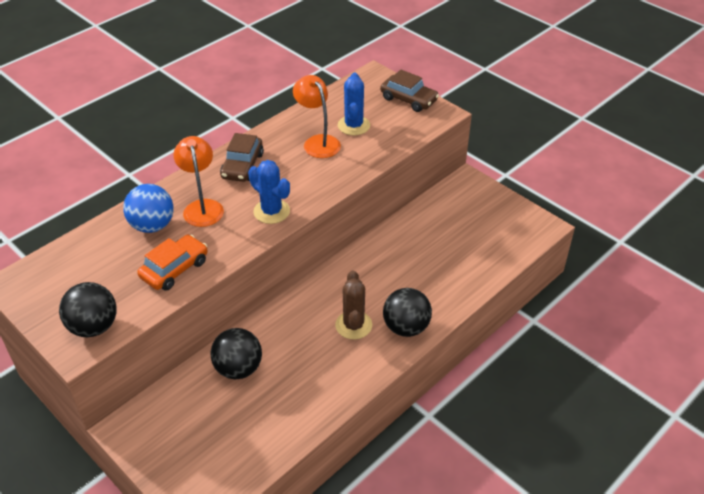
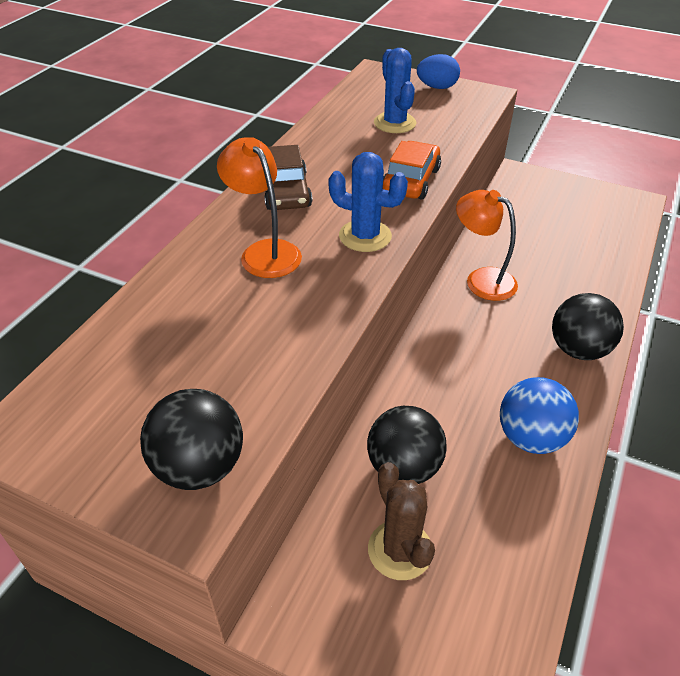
camera: 20 degrees left, 0 degrees up
blue ball [123,184,173,233] -> blue ball moved to [500,377,579,454]
orange car [137,234,208,291] -> orange car moved to [383,141,441,199]
orange lamp [293,75,341,158] -> orange lamp moved to [456,190,518,301]
brown cactus [335,270,372,340] -> brown cactus moved to [368,462,435,580]
brown car [380,70,439,112] -> blue egg [417,54,460,89]

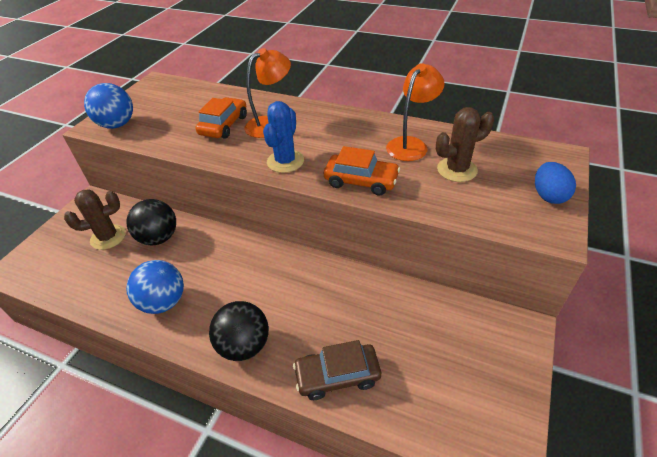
camera: 90 degrees right, 0 degrees up
black ball [140,389,243,490] -> blue ball [84,83,133,129]
brown car [264,145,312,210] -> brown car moved to [293,340,381,400]
blue cactus [374,48,416,133] -> brown cactus [436,107,494,182]
orange lamp [456,190,518,301] -> orange lamp moved to [386,63,445,161]
none -> orange car [196,97,247,139]

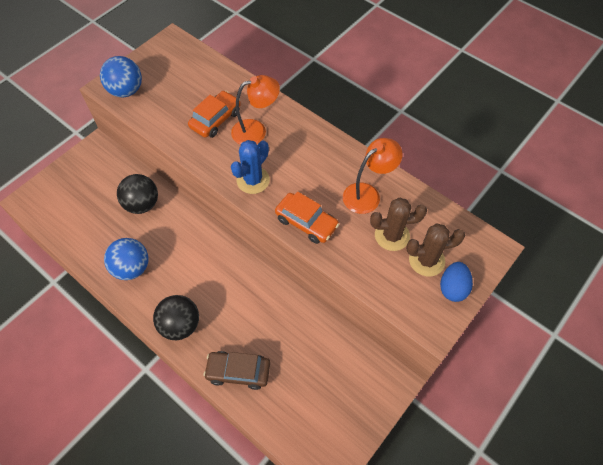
camera: 15 degrees right, 15 degrees up
brown cactus [64,189,126,250] -> brown cactus moved to [406,223,465,276]

